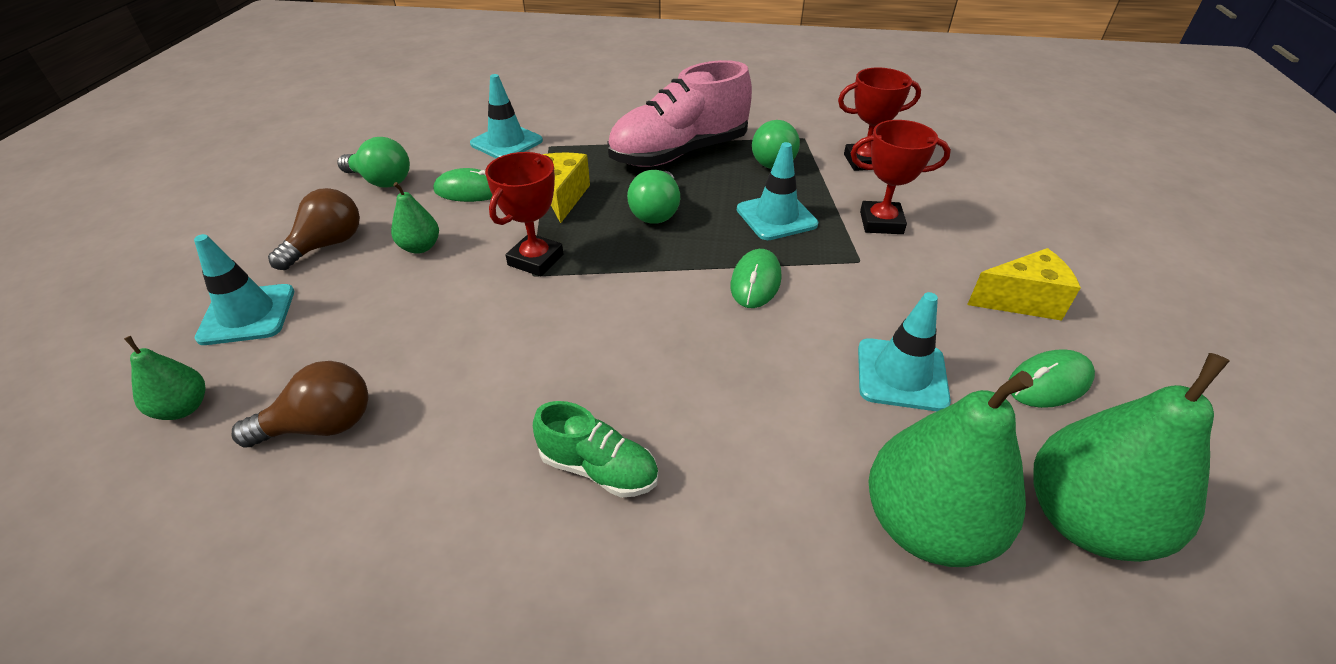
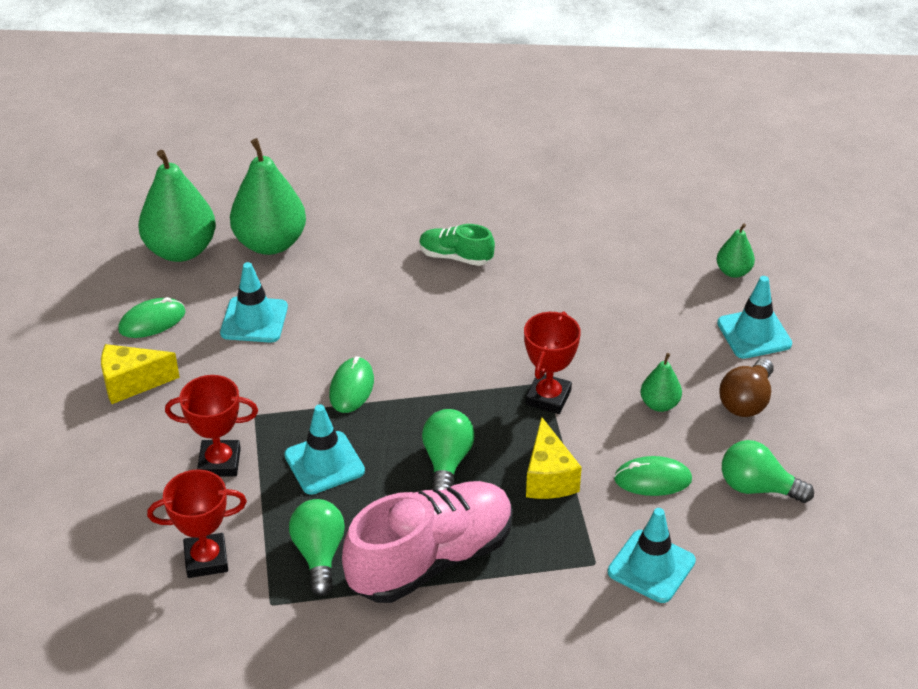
camera: 175 degrees right, 0 degrees up
brown light bulb [232,361,368,447] -> none

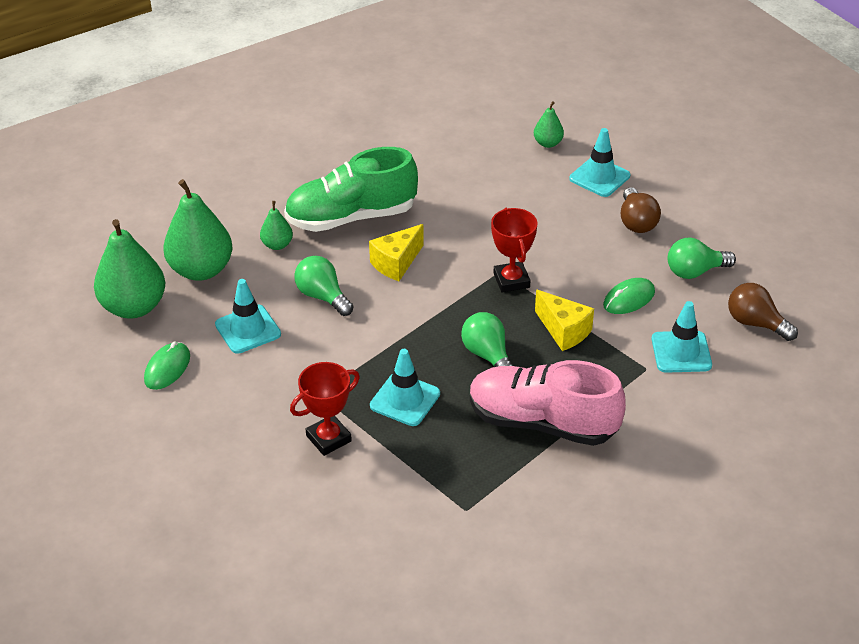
camera: 35 degrees left, 0 degrees up
yellow cheese [101,344,180,404] -> yellow cheese moved to [369,224,424,281]
red trophy [147,469,247,578] -> none
green light bulb [289,499,345,596] -> green light bulb moved to [294,256,353,316]
green mouse [329,356,374,413] -> none
pink shoe [342,481,513,603] -> pink shoe turned 90 degrees counterclockwise [470,360,626,446]
green shoe [419,224,495,266] -> green shoe [284,147,418,232], size x2.00
green pear [641,353,682,412] -> green pear moved to [260,201,293,250]
none -> brown light bulb [728,283,798,341]

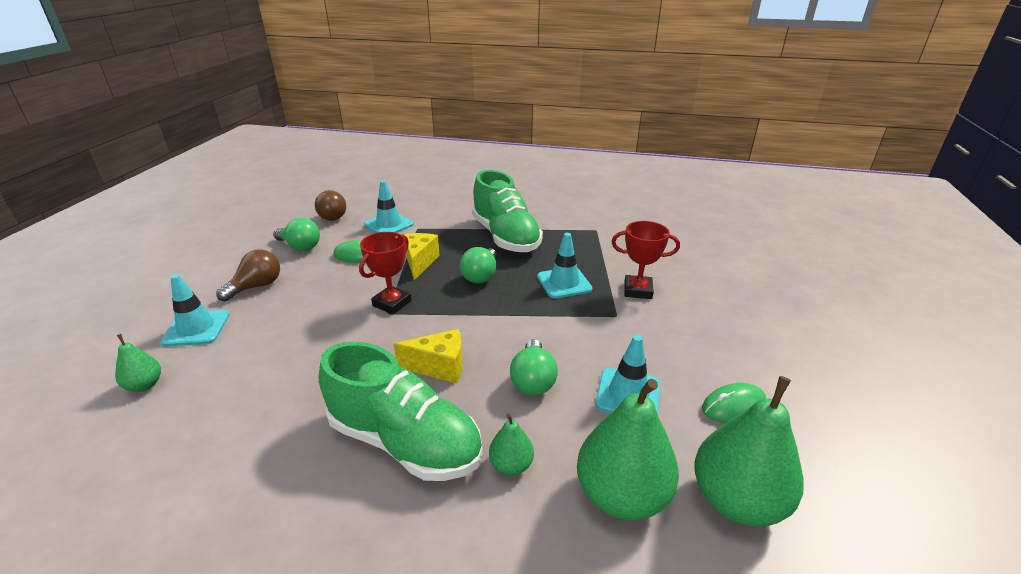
camera: 135 degrees left, 10 degrees down
pink shoe [470,360,626,446] -> green shoe [472,170,543,252]

